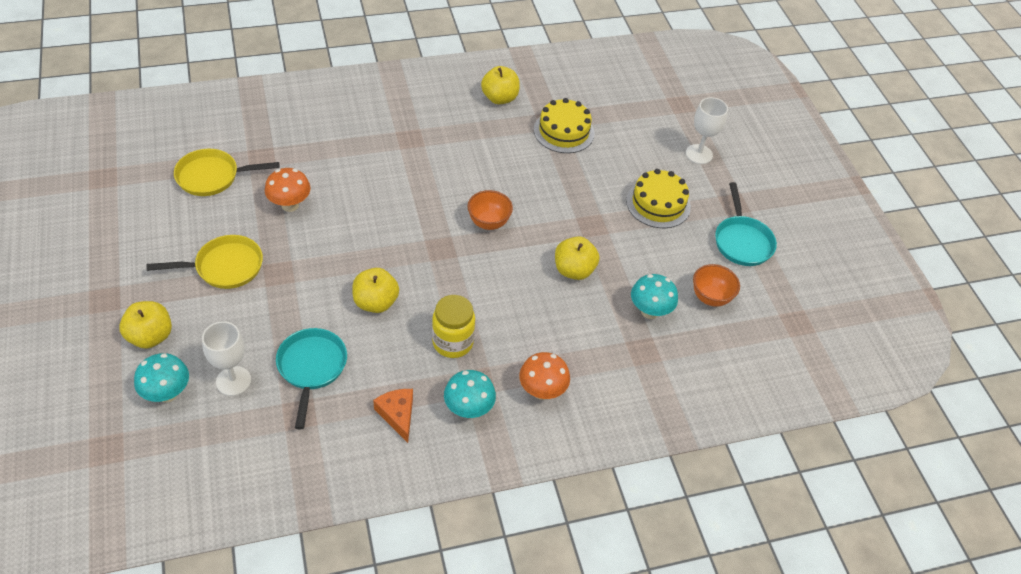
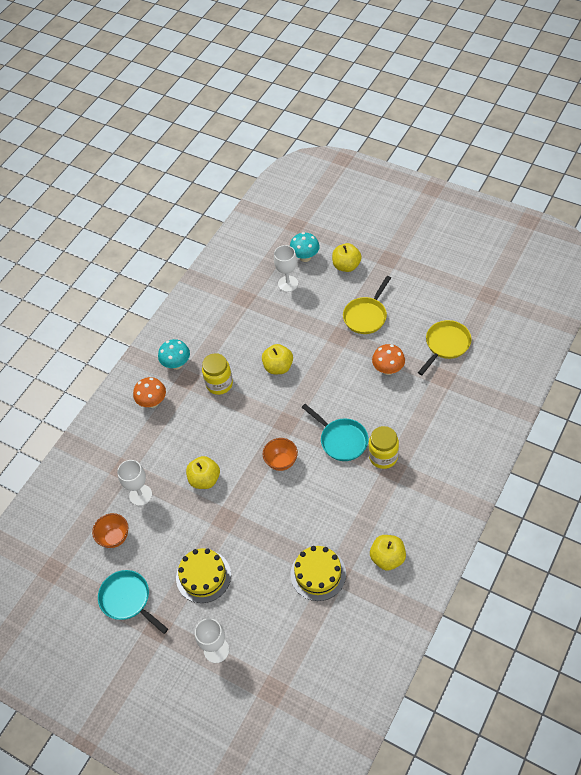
camera: 145 degrees right, 5 degrees up
turquoise pan [276,328,347,429] -> turquoise pan moved to [302,404,369,461]
orange cheese [373,389,413,443] -> none
turquoise mushroom [631,274,678,319] -> white goblet [117,460,152,506]
none -> yellow jar [369,426,399,469]

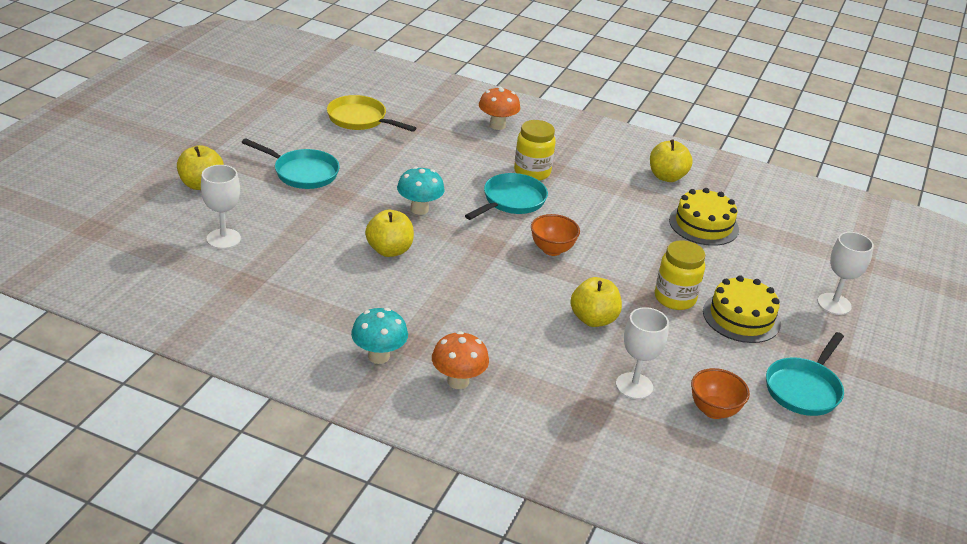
camera: 105 degrees left, 20 degrees down
yellow jar [202,353,233,395] -> yellow jar moved to [655,240,705,310]
turquoise mushroom [290,232,320,262] -> turquoise mushroom moved to [397,167,445,215]
yellow pan [343,276,391,334] -> turquoise pan [242,138,340,189]
orange mushroom [372,344,405,375] -> orange mushroom moved to [479,87,520,130]

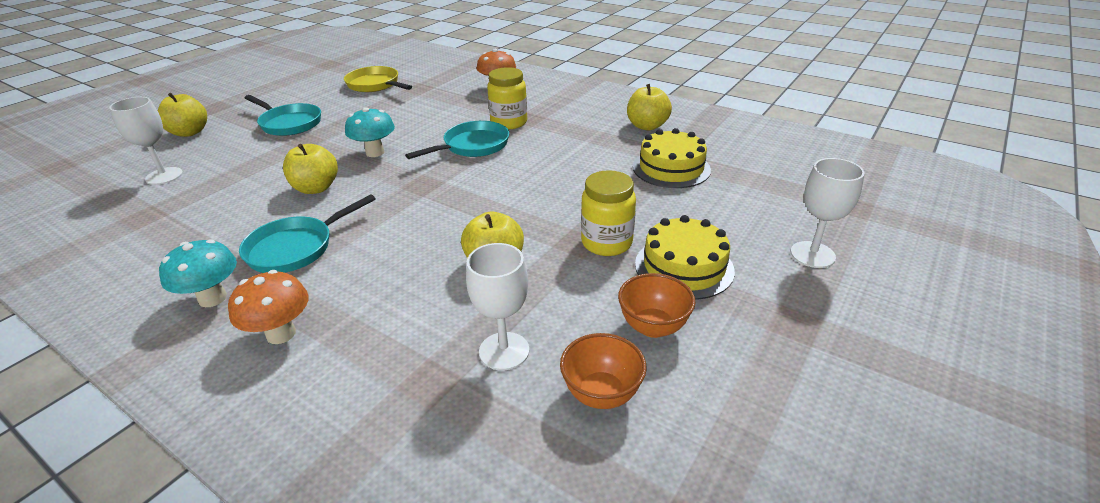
camera: 15 degrees right, 0 degrees up
orange bowl [531,214,580,256] -> orange bowl moved to [618,273,696,338]
turquoise pan [766,332,844,416] -> turquoise pan moved to [239,194,376,273]

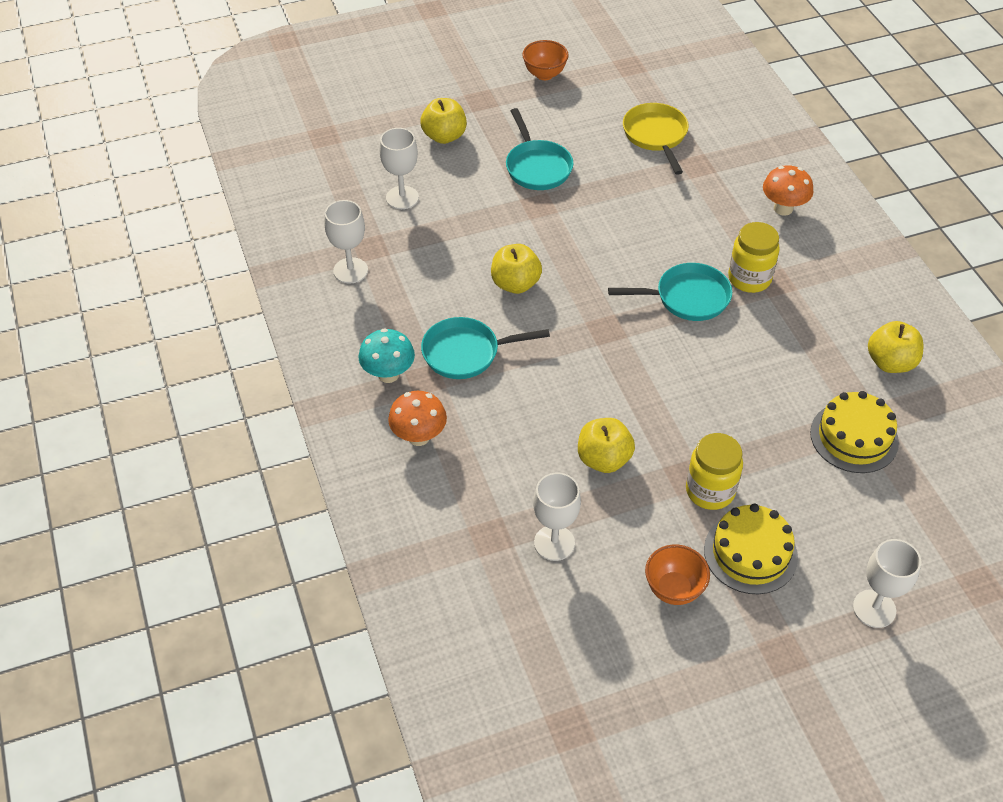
camera: 35 degrees right, 15 degrees up
turquoise mushroom [345,107,395,157] -> none
orange bowl [560,333,647,409] -> orange bowl moved to [522,40,568,80]
none -> white goblet [324,200,368,283]

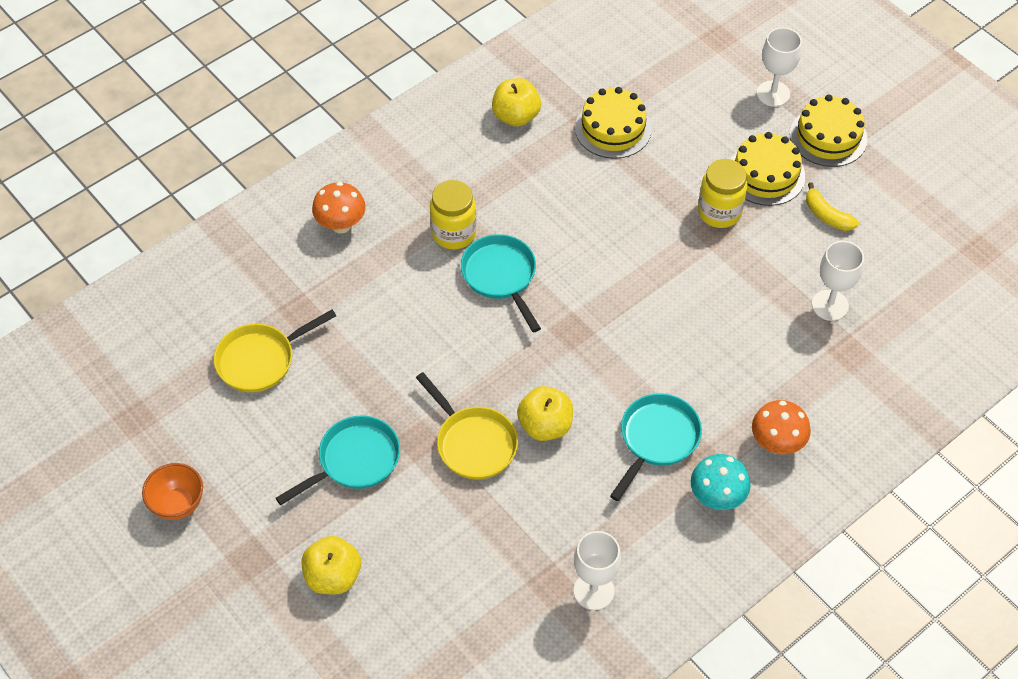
camera: 110 degrees left, 5 degrees up
white goblet [379,128,419,209] -> none
turquoise pan [421,317,550,379] -> turquoise pan turned 120 degrees counterclockwise [610,393,702,501]
yellow apple [578,418,635,473] -> none
orange bowl [645,545,710,605] -> yellow banana [806,182,859,231]
none -> yellow pan [416,372,518,480]
none -> yellow cake [790,95,867,167]

